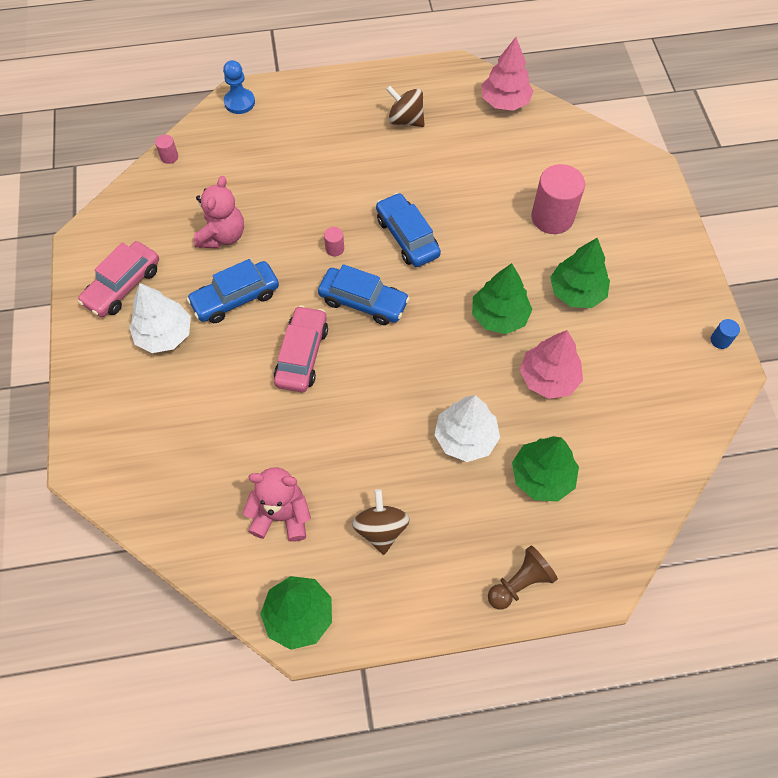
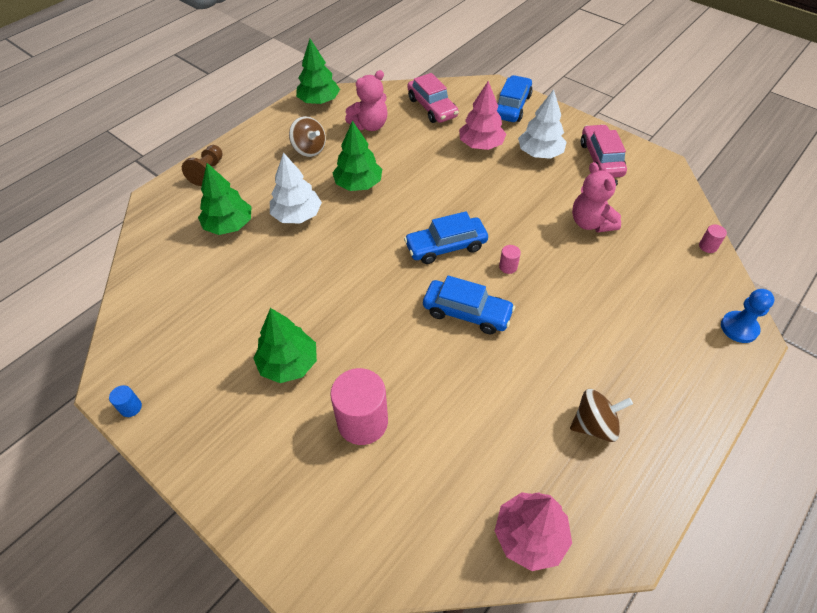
camera: 140 degrees right, 10 degrees down
blue car [187,259,279,323] -> blue car moved to [497,75,533,122]
pink car [274,305,328,392] -> pink car moved to [407,73,459,123]
green tree [472,263,532,334] -> green tree moved to [333,121,382,191]
pink tree [520,330,583,399] -> pink tree moved to [459,81,506,150]

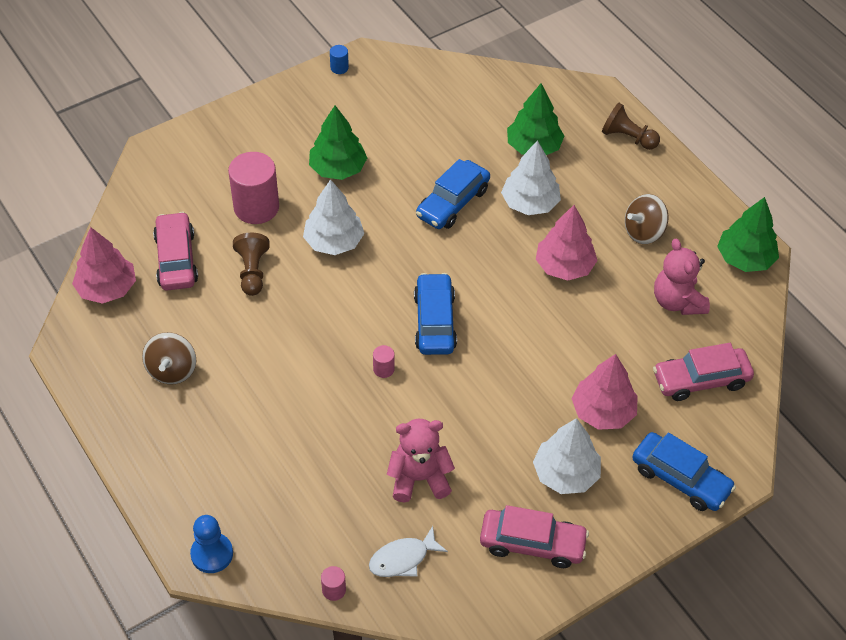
camera: 105 degrees right, 0 degrees up
green tree [333,121,382,191] -> pink tree [536,205,598,281]
blue car [423,276,515,334] -> blue car moved to [416,159,490,229]
none -> pink car [153,212,198,291]
none -> brown pawn [233,233,270,296]
none -> white tree [303,179,364,255]
none -> white fish [369,526,448,577]

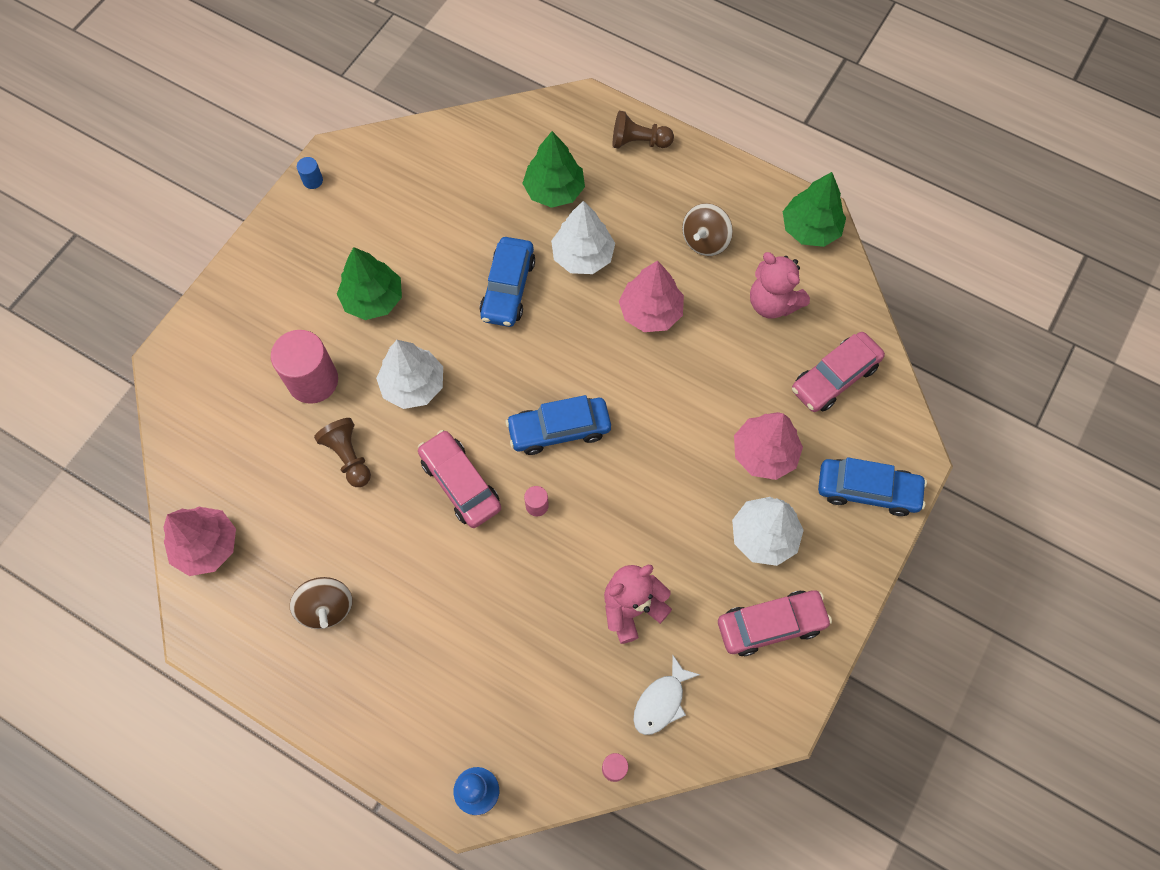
camera: 25 degrees left, 15 degrees up
pink car [153,212,198,291] -> pink car moved to [418,430,501,528]
blue car [414,273,457,355] -> blue car turned 75 degrees counterclockwise [506,395,611,455]

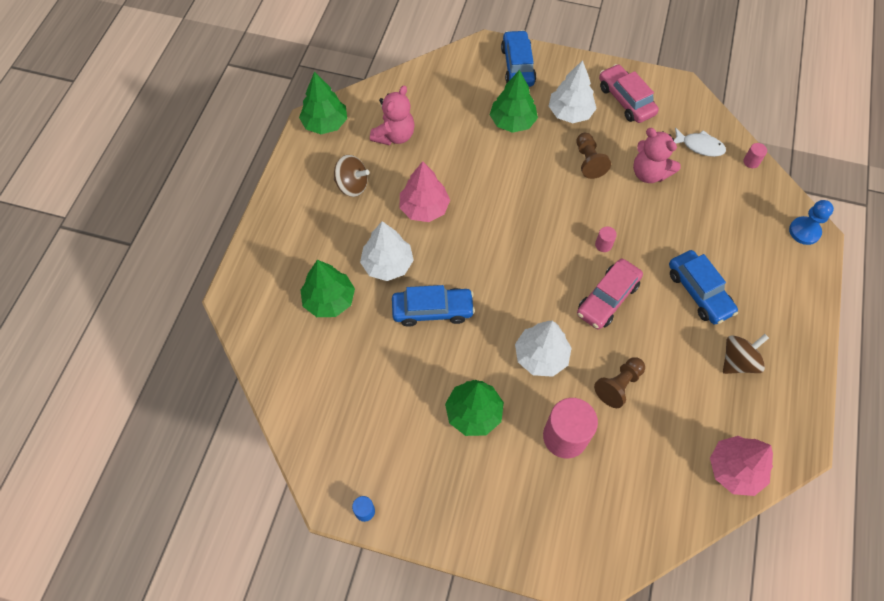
camera: 105 degrees left, 5 degrees down
blue car [506,395,611,455] -> blue car moved to [669,250,738,325]
brown pawn [612,111,674,149] -> brown pawn moved to [576,133,611,179]
pink tree [734,412,803,480] -> green tree [490,70,538,133]
pink car [792,332,885,412] -> none

